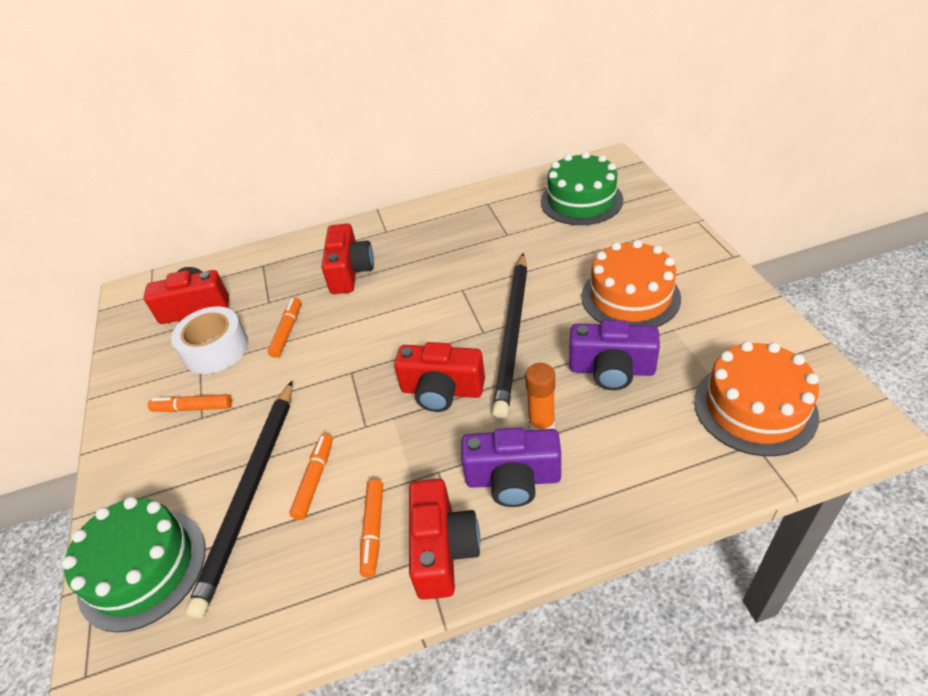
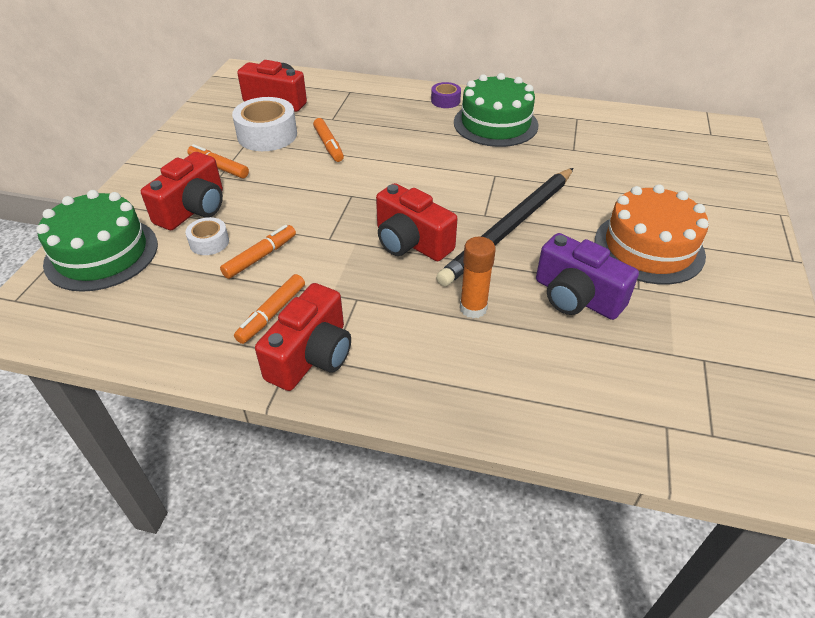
camera: 25 degrees right, 0 degrees up
black pencil [186,381,292,618] -> white tape [186,217,229,255]
orange marker [268,297,301,358] -> orange marker turned 120 degrees clockwise [313,118,344,162]
red camera [321,223,374,294] -> red camera moved to [141,152,223,230]
purple camera [461,427,561,507] -> none
green cake [541,152,623,225] -> green cake moved to [454,73,538,147]
orange cake [694,341,819,456] -> none
none -> purple tape [431,82,461,108]

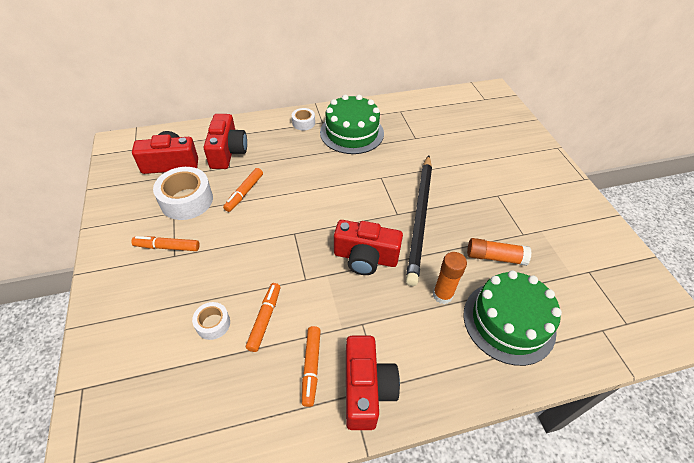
camera: 30 degrees left, 5 degrees up
green cake [36,190,158,292] -> green cake moved to [464,270,562,366]
red camera [141,152,223,230] -> red camera moved to [204,114,247,169]
orange marker [313,118,344,162] -> orange marker turned 75 degrees clockwise [223,168,263,212]
purple tape [431,82,461,108] -> white tape [292,108,315,131]
purple camera [536,233,639,320] -> orange glue stick [467,238,532,266]
orange cake [595,184,709,285] -> none

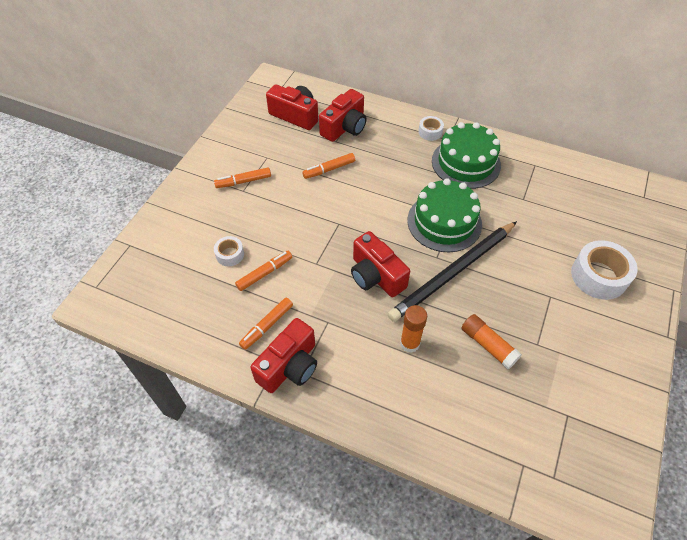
camera: 40 degrees right, 5 degrees up
orange marker [131,236,200,251] -> orange marker turned 60 degrees counterclockwise [214,167,271,188]
white tape [153,167,213,220] -> white tape moved to [571,240,638,300]
green cake [464,270,562,366] -> green cake moved to [407,178,482,252]

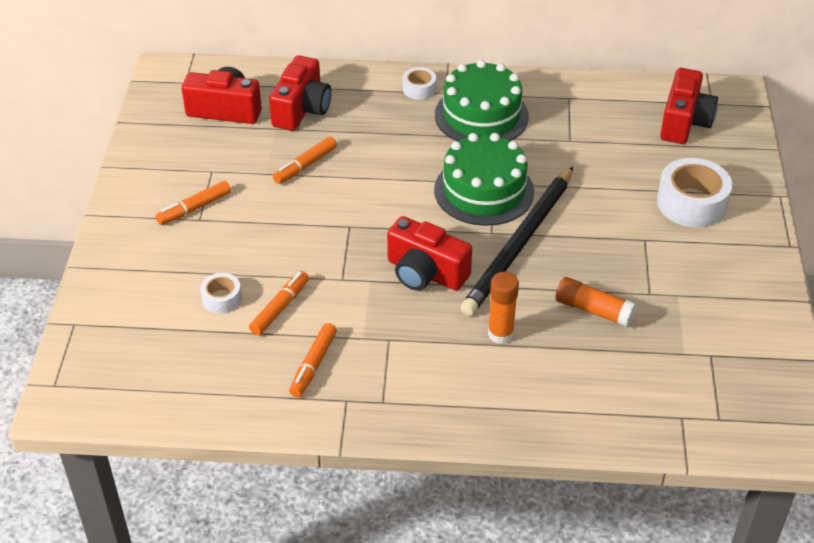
camera: 20 degrees left, 10 degrees down
red camera [250,318,317,393] -> red camera moved to [660,68,718,144]

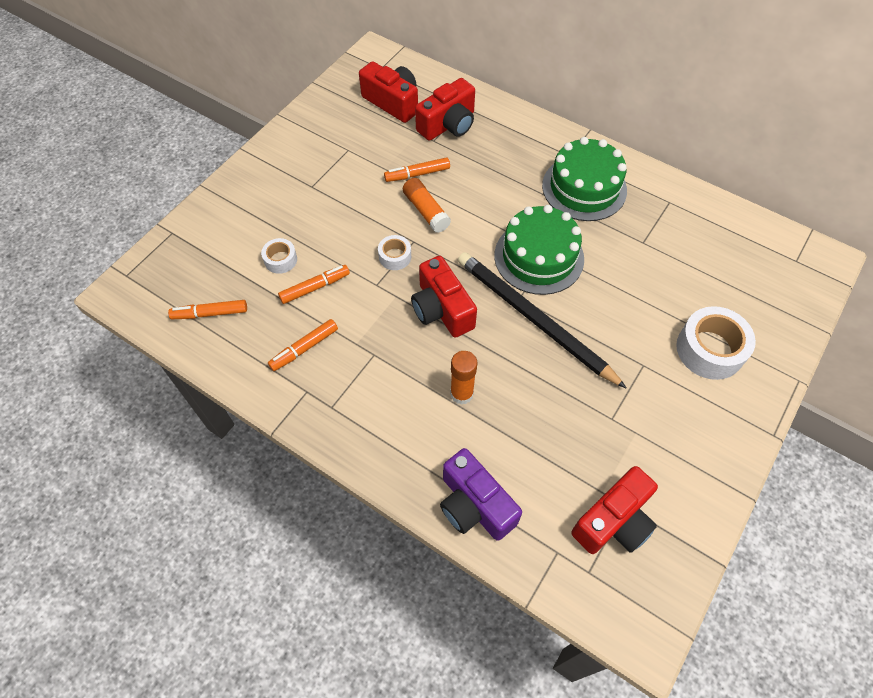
camera: 30 degrees right, 15 degrees up
orange marker [156,181,231,225] -> orange marker moved to [168,300,247,319]
white tape [403,67,436,100] -> white tape moved to [378,235,411,270]
black pencil [460,167,573,316] -> black pencil turned 75 degrees clockwise [458,252,627,389]
orange glue stick [556,277,637,327] -> orange glue stick moved to [403,178,451,233]
red camera [660,68,718,144] -> red camera moved to [571,466,658,554]
none -> purple camera [440,448,522,541]

